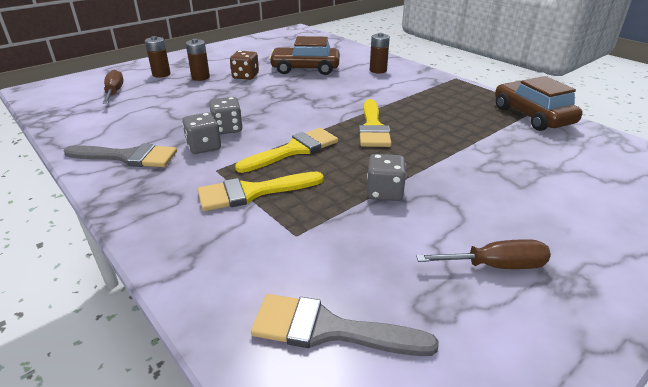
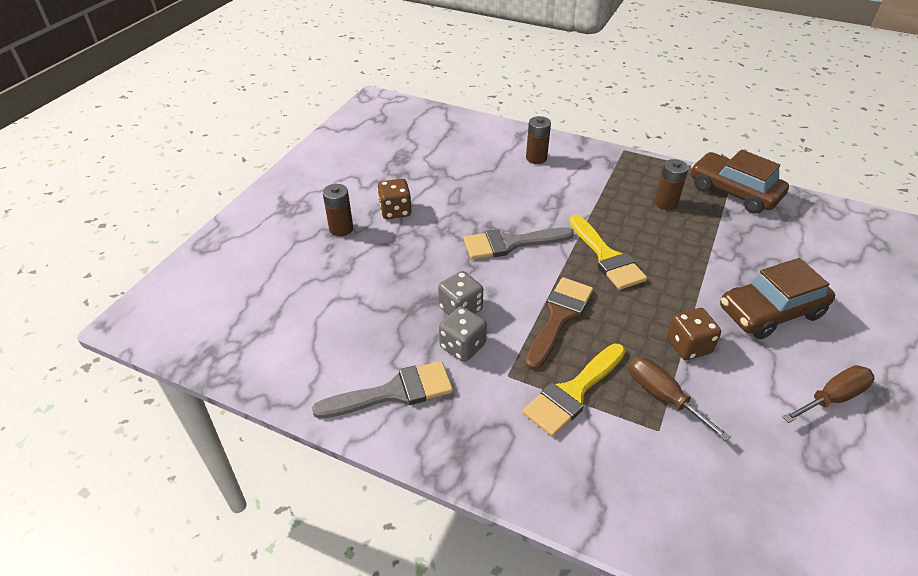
camera: 25 degrees left, 10 degrees up
brown screwdriver [103,69,124,104] -> brown screwdriver moved to [629,357,731,442]
brown battery [145,36,171,78] -> brown battery moved to [654,159,689,210]
yellow brush [235,128,338,173] -> brown brush [526,277,593,370]
grey brush [251,294,438,356] -> grey brush moved to [464,227,574,259]
brown car [269,36,340,75] -> brown car moved to [720,258,835,339]
grey dice [367,154,406,201] -> brown dice [667,308,721,360]

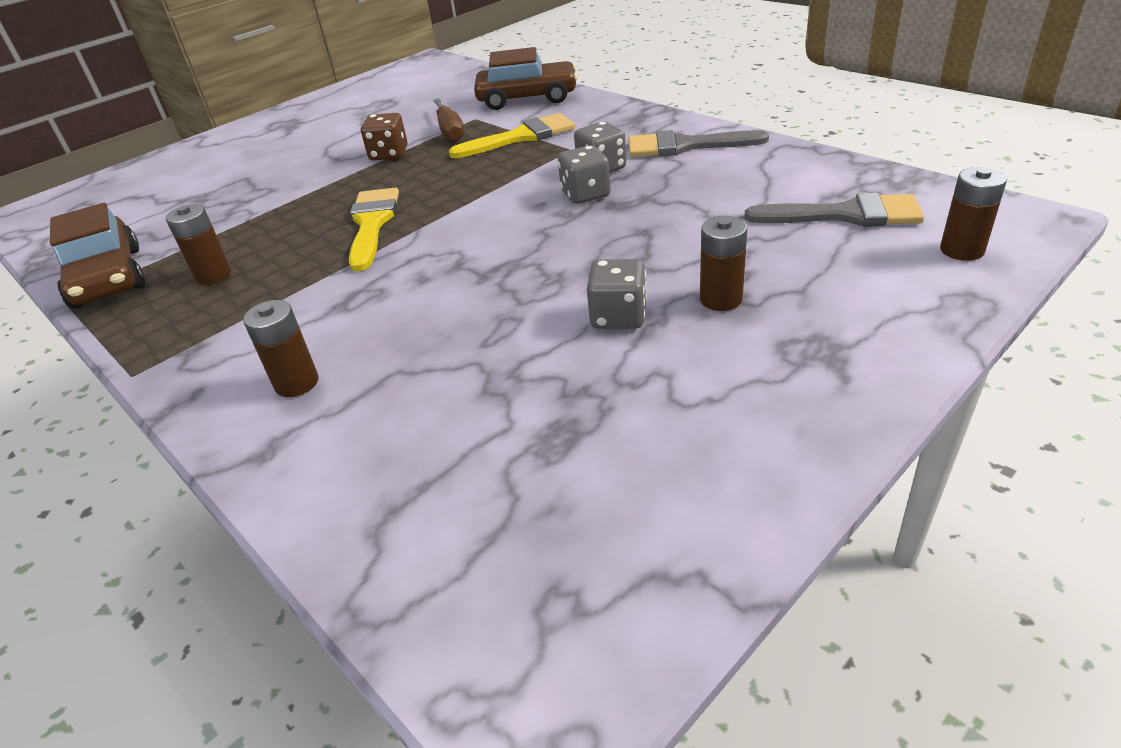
camera: 155 degrees left, 5 degrees down
brown dice [377,179,411,219] -> grey dice [587,259,647,329]
grey brush [464,227,574,259] -> grey brush moved to [745,193,925,227]
brown brush [526,277,593,370] -> none
brown car [720,258,835,339] -> brown car moved to [474,47,578,110]
brown screwdriver [783,365,875,423] -> none
none -> brown battery [940,167,1007,261]

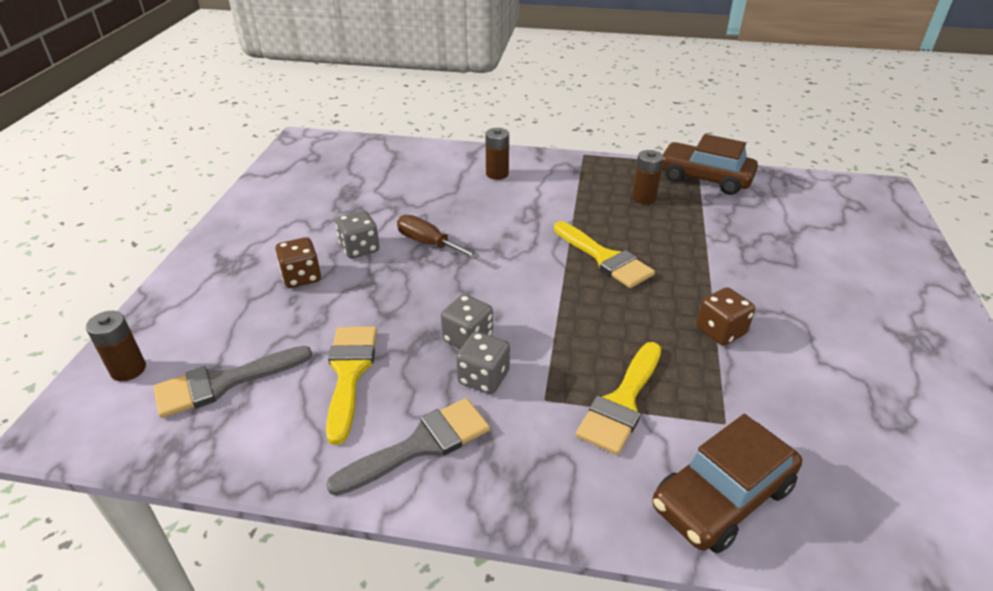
camera: 140 degrees right, 0 degrees up
brown screwdriver [433,98,465,142] -> brown screwdriver moved to [397,215,480,259]
brown battery [700,216,747,311] -> brown dice [275,237,321,288]
none -> yellow brush [326,326,377,445]

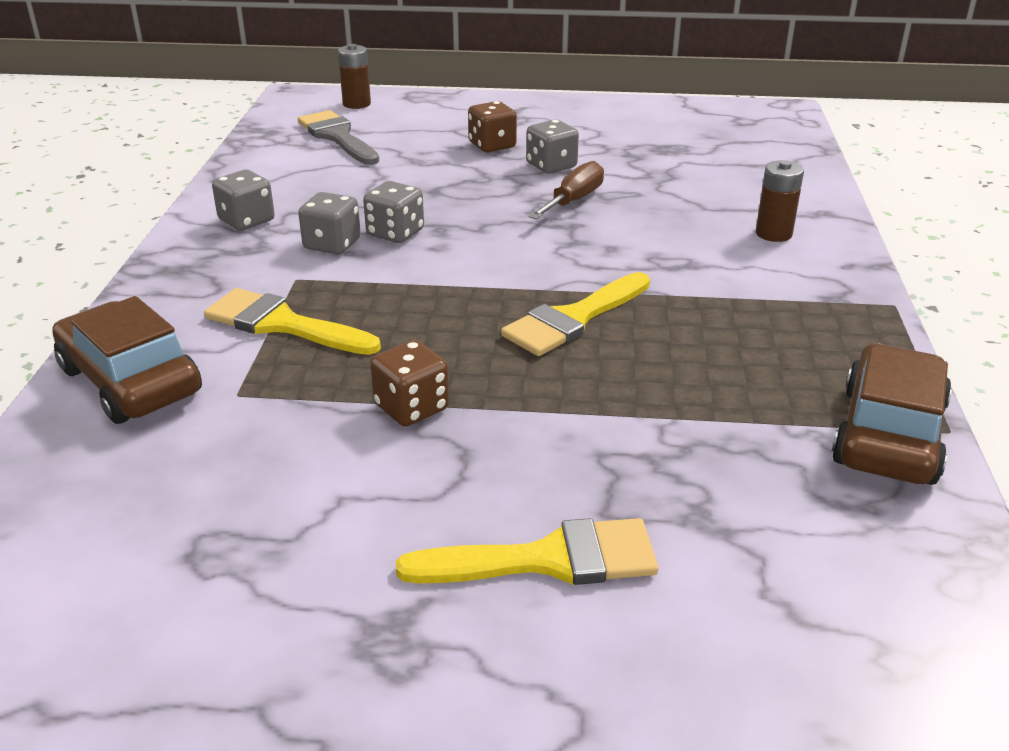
camera: 85 degrees right, 5 degrees down
yellow brush [326,326,377,445] -> yellow brush moved to [396,518,658,585]
grey brush [326,398,490,496] -> grey dice [212,170,275,231]
brown battery [632,150,664,204] -> none

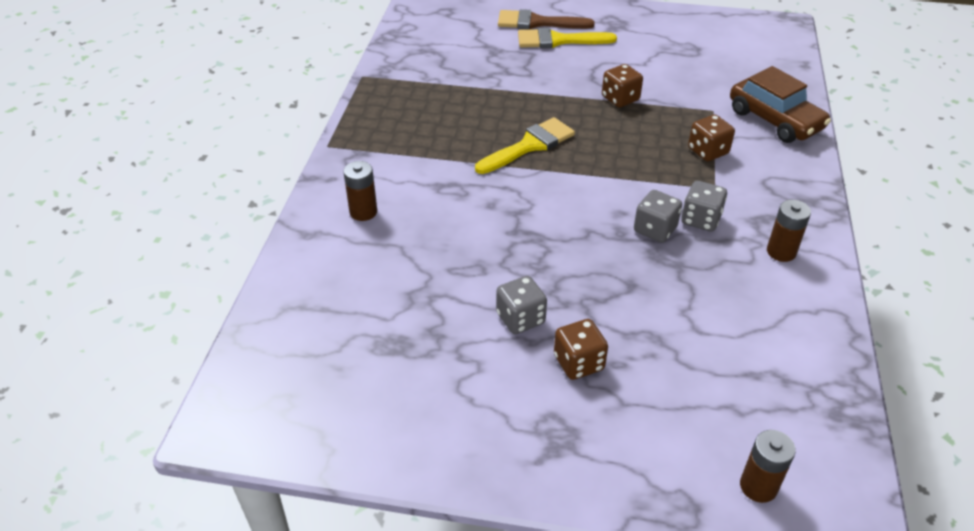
camera: 175 degrees left, 10 degrees up
yellow brush [204,288,381,355] -> brown dice [688,115,735,161]
grey dice [212,170,275,231] -> brown battery [767,200,811,262]
grey brush [298,110,379,165] -> none
brown screwdriver [529,161,604,219] -> none
brown car [832,343,952,485] -> none
none -> brown brush [498,9,595,29]

